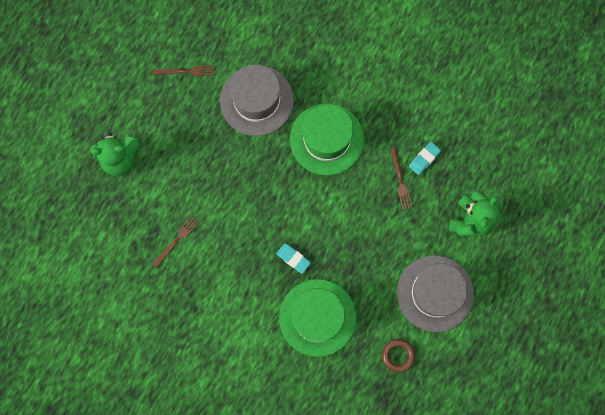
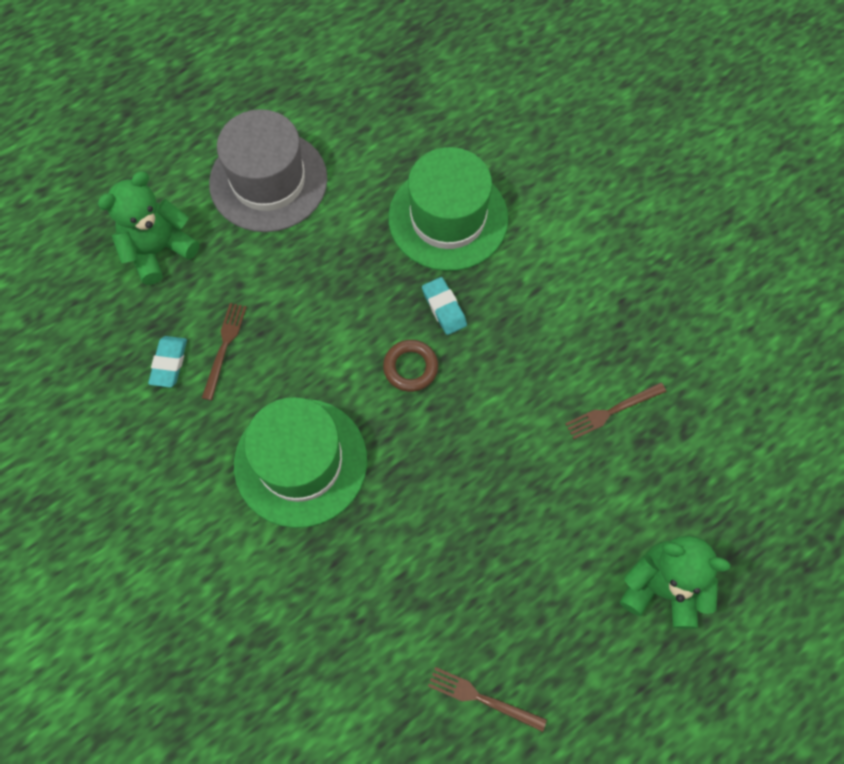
camera: 155 degrees left, 10 degrees down
grey hat [220,64,294,136] -> none
brown ring [382,339,415,373] -> brown ring moved to [383,340,438,392]
turquoise eraser [409,142,441,175] -> turquoise eraser turned 60 degrees counterclockwise [148,336,187,387]

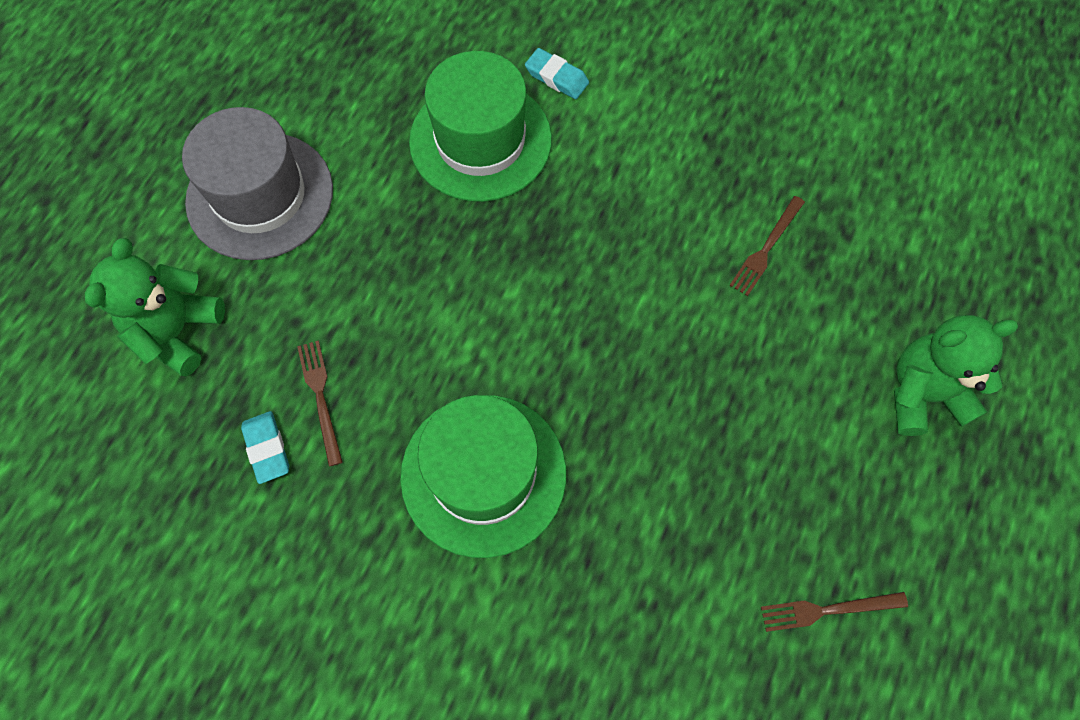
camera: 30 degrees left, 0 degrees up
brown ring [383,340,438,392] -> none
turquoise eraser [422,277,467,335] -> turquoise eraser moved to [525,48,589,99]

